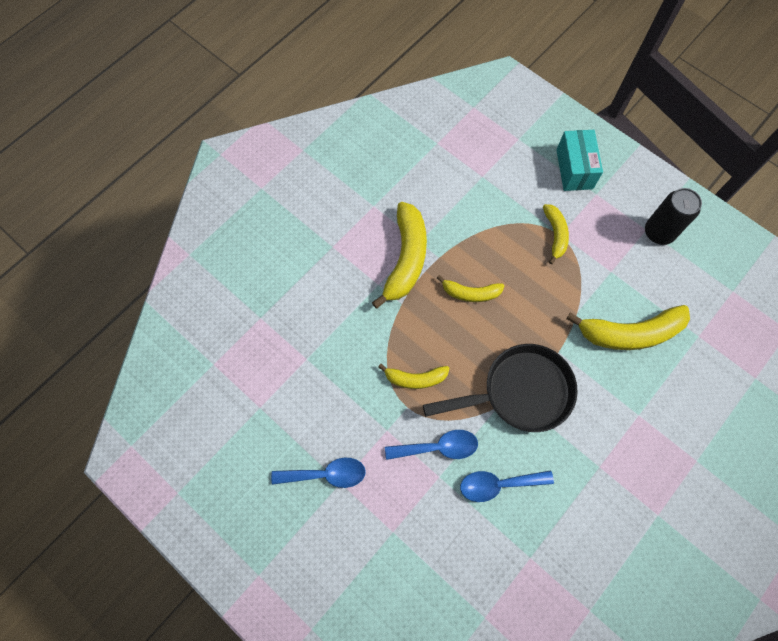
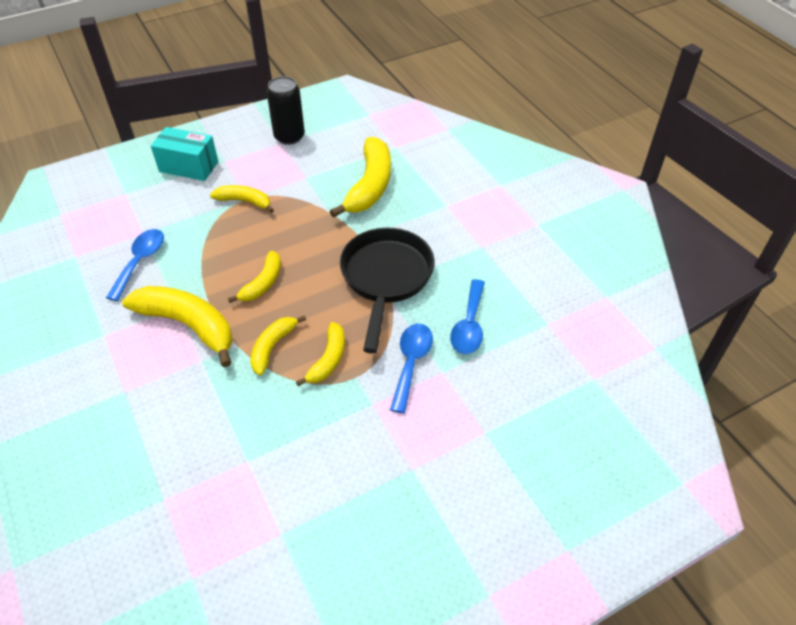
camera: 70 degrees left, 20 degrees down
blue spoon [271,458,366,488] -> blue spoon moved to [106,229,164,301]
none -> yellow banana [250,315,306,376]

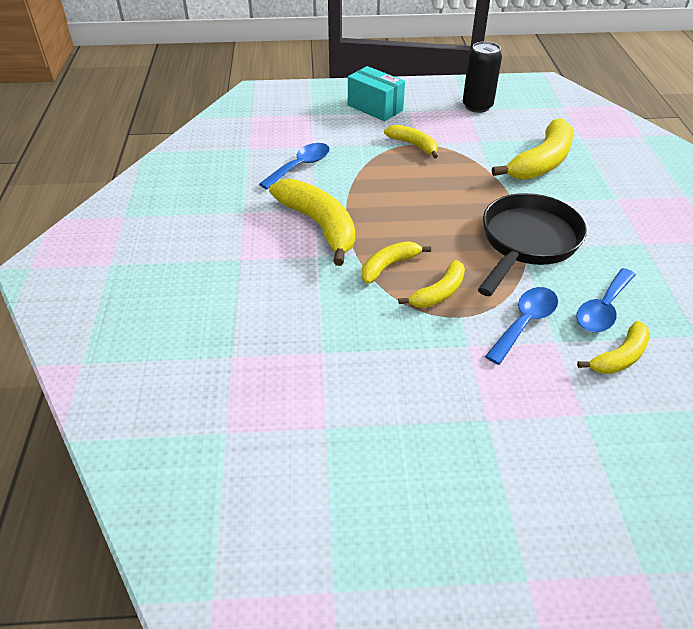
camera: 25 degrees right, 5 degrees down
yellow banana [228,251,281,303] -> yellow banana moved to [577,321,650,374]

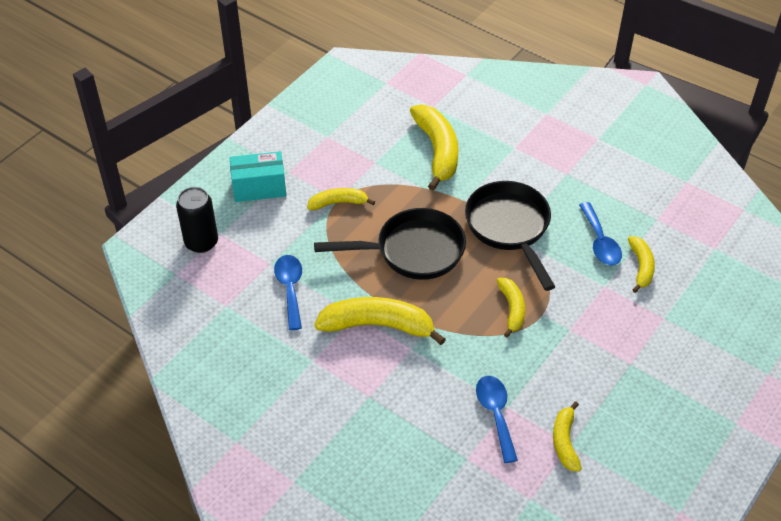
camera: 50 degrees left, 5 degrees up
yellow banana [362,241,431,284] -> yellow banana moved to [553,401,582,472]
black can [463,41,502,113] -> black can moved to [176,187,218,253]
blue spoon [485,287,558,365] -> blue spoon moved to [476,376,518,463]
none -> black pan [314,208,466,280]

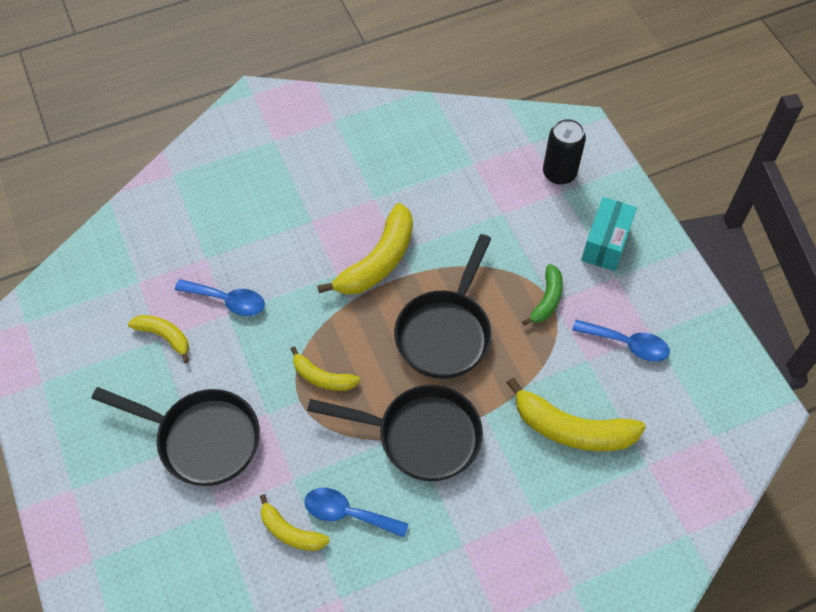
camera: 120 degrees right, 10 degrees up
blue spoon [274,255,302,330] -> blue spoon moved to [572,319,670,362]
yellow banana [307,188,375,210] -> green banana [522,264,563,326]
none -> black pan [91,387,260,486]

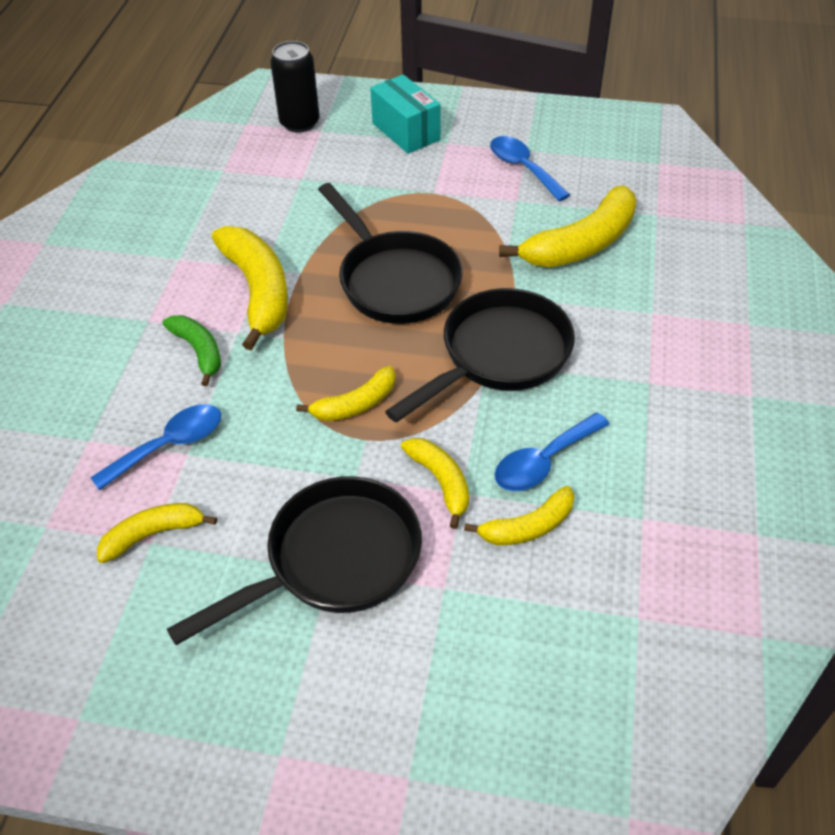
camera: 55 degrees left, 10 degrees down
green banana [522,264,563,326] -> green banana moved to [162,315,221,386]
blue spoon [572,319,670,362] -> blue spoon turned 90 degrees counterclockwise [490,136,570,201]
none -> yellow banana [401,438,469,529]

